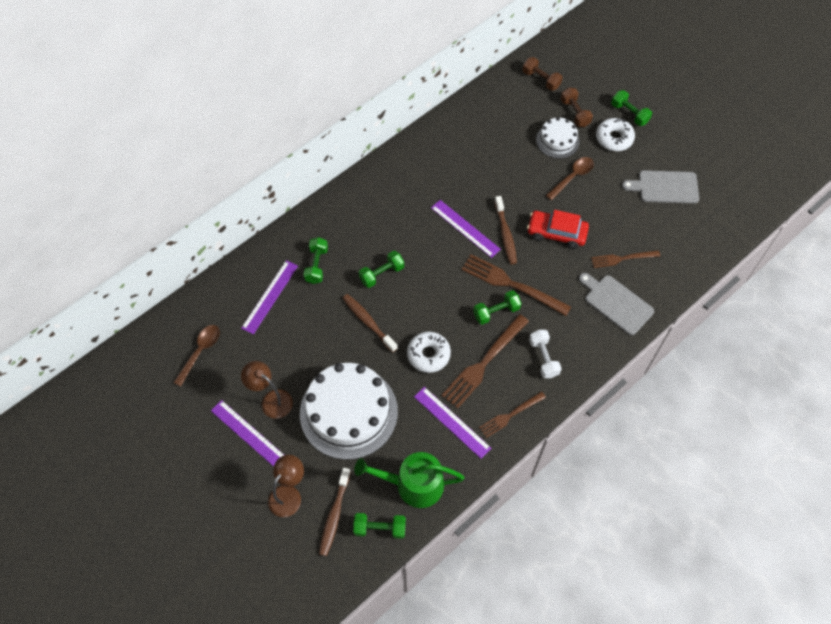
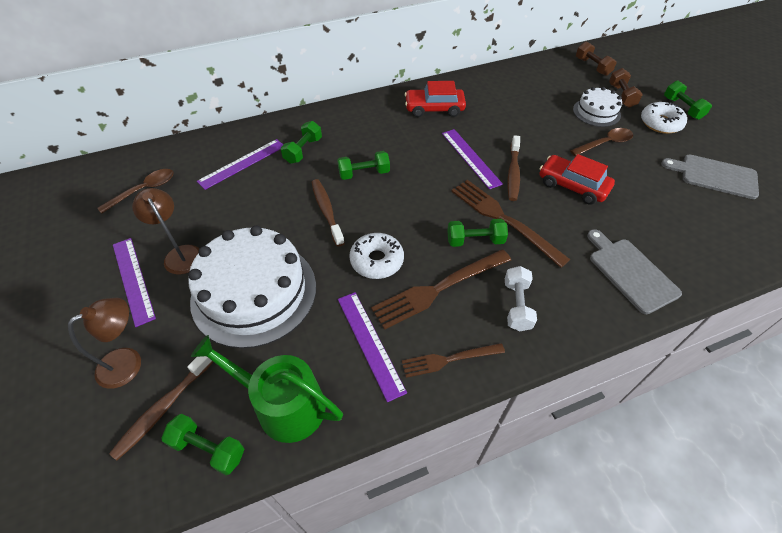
camera: 20 degrees right, 10 degrees down
brown fork [591,250,660,268] -> none
none -> red car [405,81,466,117]

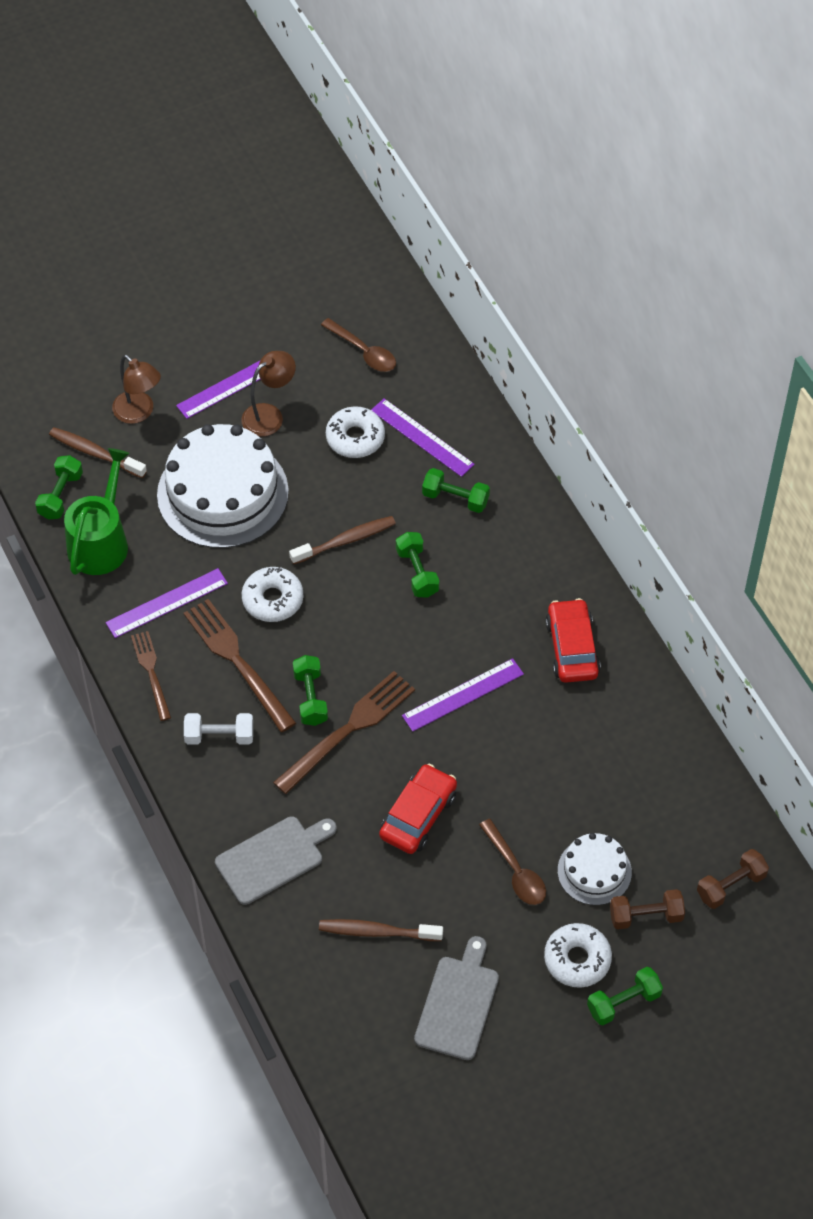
camera: 85 degrees right, 5 degrees up
brown toothbrush [508,135,520,201] -> brown toothbrush moved to [319,919,443,941]
none -> white donut [326,406,385,458]

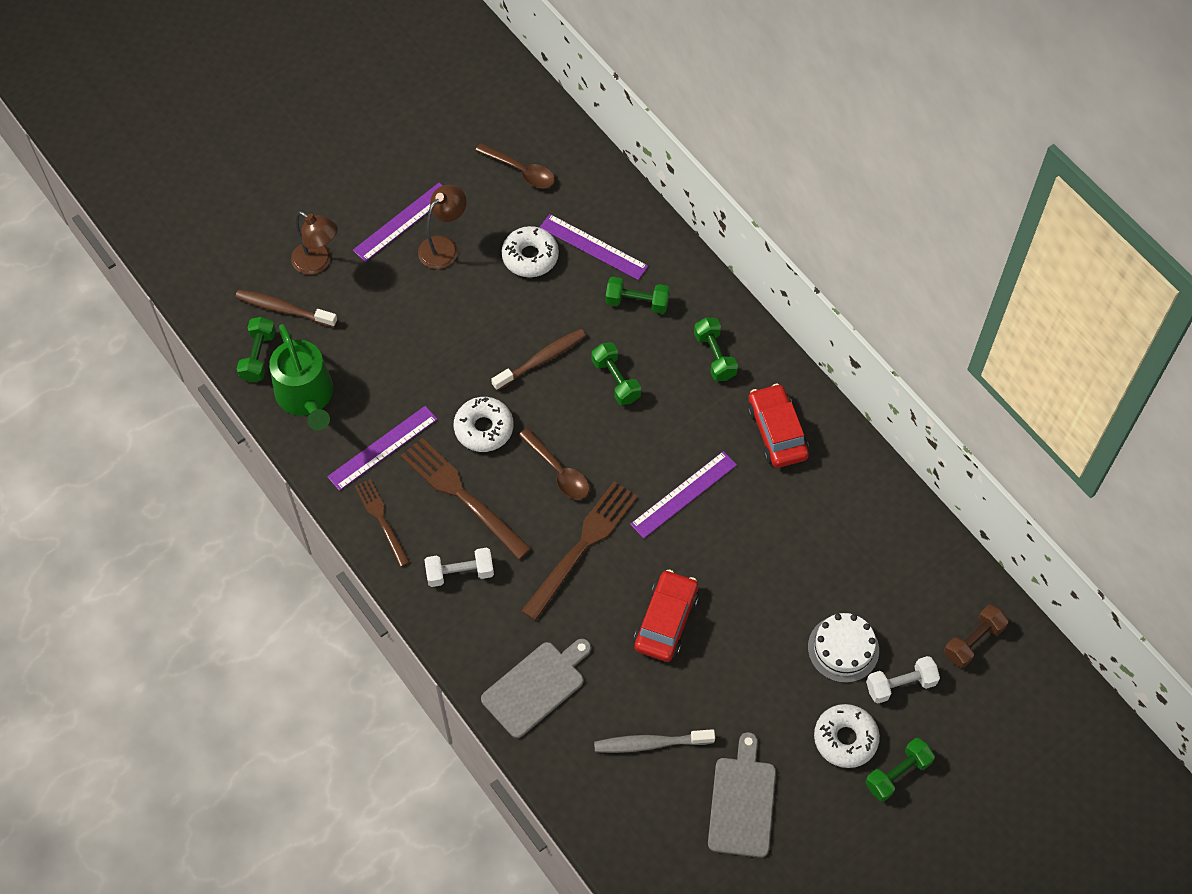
camera: 10 degrees left, 5 degrees up
green watering can [64,448,130,575] -> green watering can turned 150 degrees clockwise [269,324,333,431]
white cake [157,424,289,548] -> none
green dumbbell [293,655,328,726] -> green dumbbell moved to [694,318,738,381]
brown toothbrush [319,919,443,941] -> grey toothbrush [594,729,715,753]
brown spoon [479,819,546,905] -> brown spoon moved to [519,428,589,500]
brown dumbbell [610,889,685,929] -> white dumbbell [866,656,940,703]

